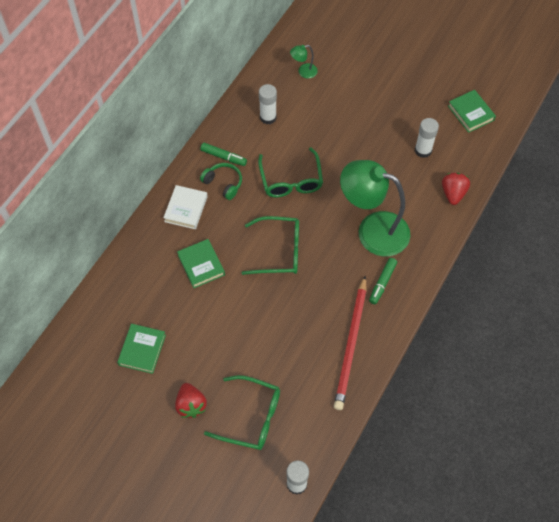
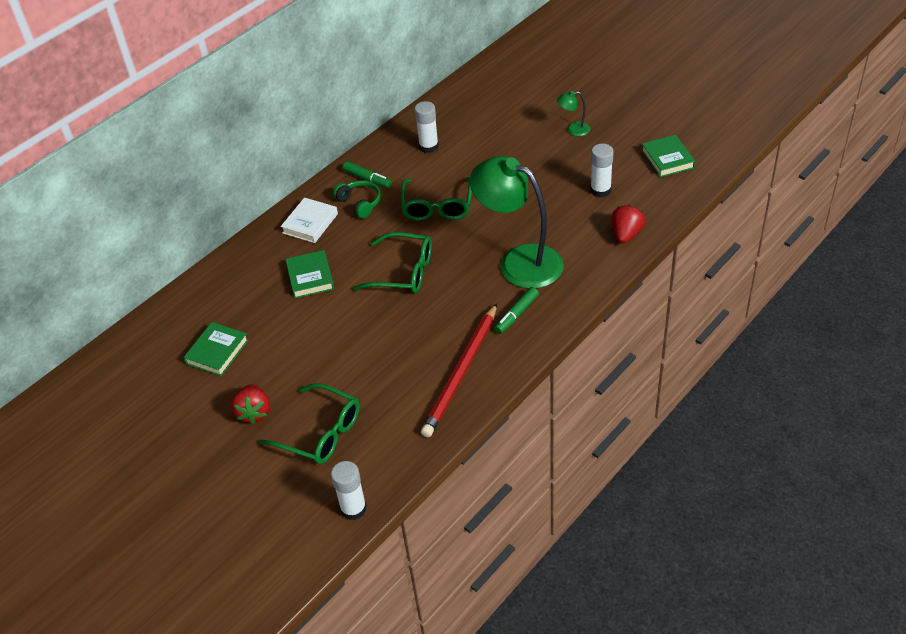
camera: 15 degrees right, 15 degrees down
green lamp [290,45,318,79] -> green lamp moved to [557,91,590,136]

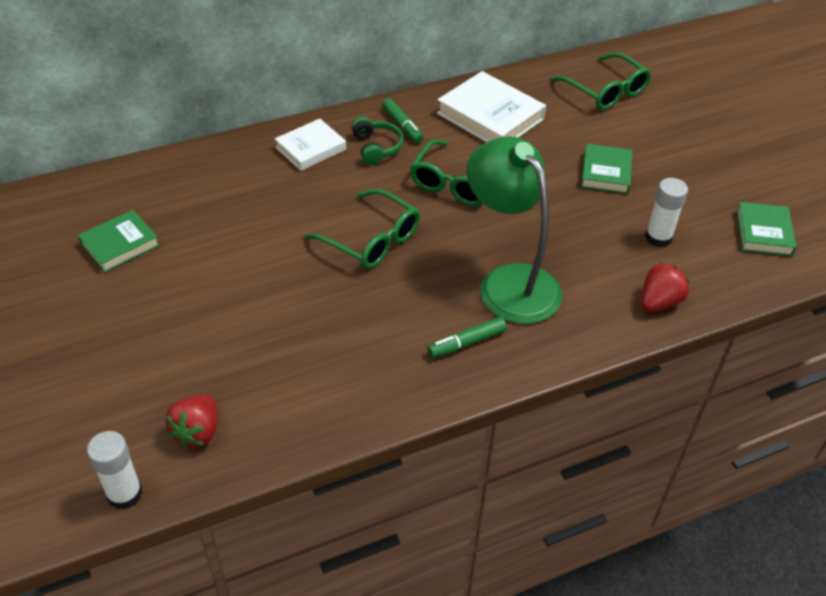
camera: 20 degrees right, 0 degrees up
red strawberry [231,384,270,424] -> red strawberry moved to [165,394,218,448]
green glasses [259,383,360,464] -> green glasses moved to [550,52,651,110]
green book [285,250,334,299] -> green book moved to [581,144,632,194]
white glue stick [415,101,439,153] -> white book [437,71,546,142]
red pencil [421,303,497,437] -> none
green lamp [557,91,590,136] -> none

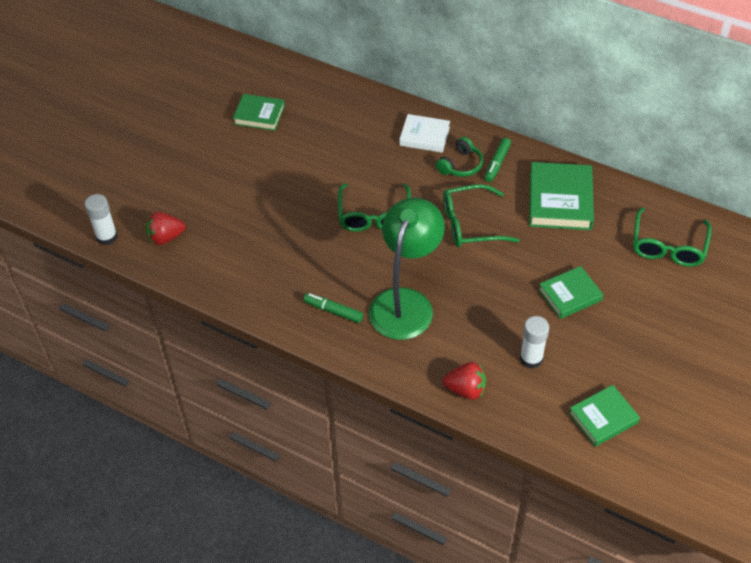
camera: 55 degrees right, 5 degrees up
white book [437,71,546,142] -> green book [529,162,594,230]

